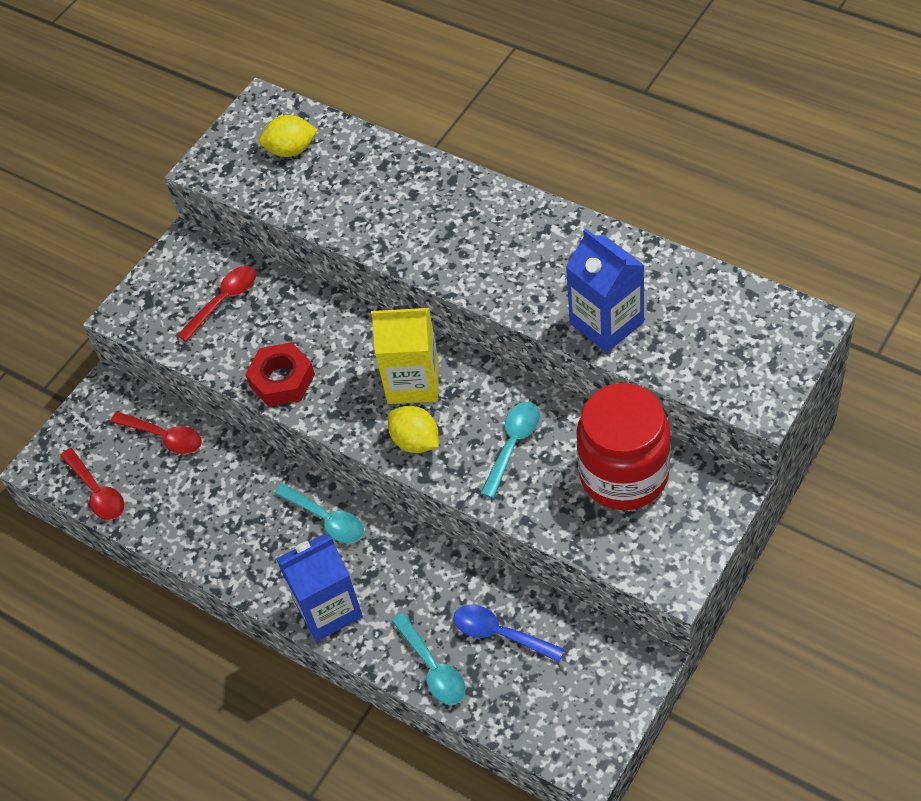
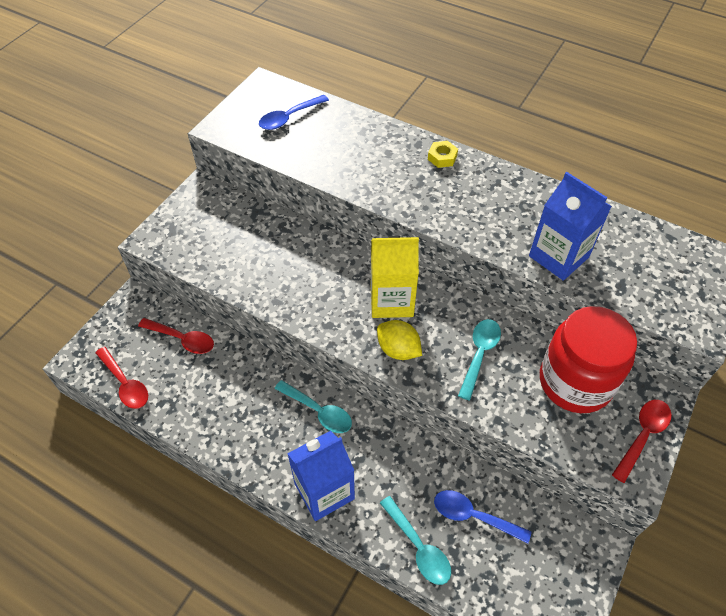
camera: 10 degrees left, 0 degrees up
red spoon [177,266,256,342] -> red spoon moved to [612,400,672,483]
red nut [245,342,315,407] -> none
yellow lemon [259,115,318,157] -> blue spoon [259,95,329,130]
none -> yellow nut [428,141,458,168]

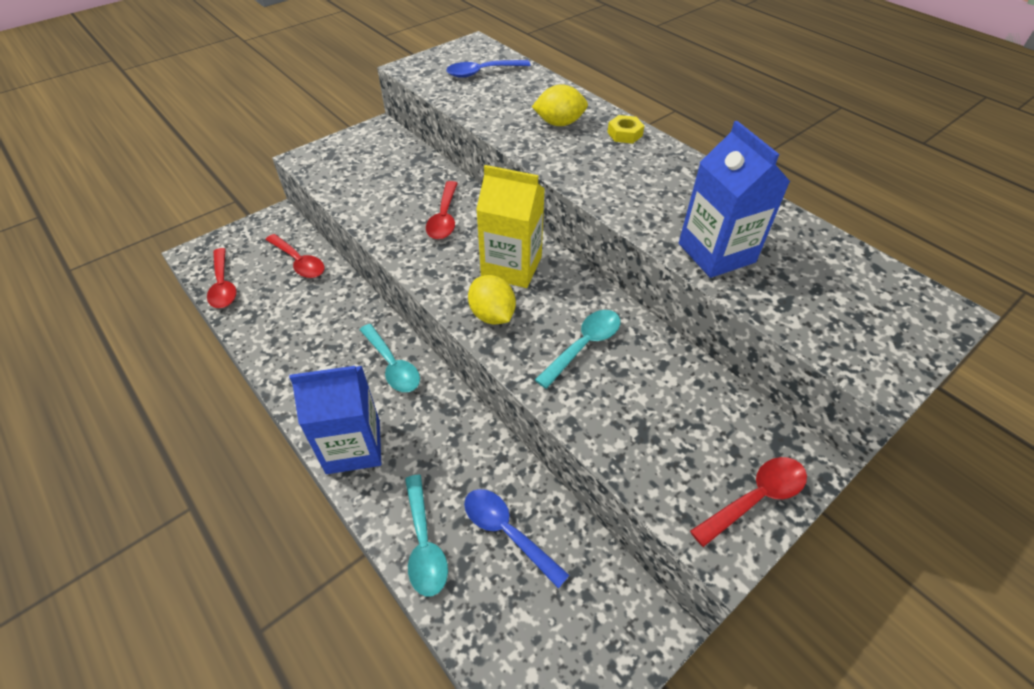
camera: 20 degrees right, 5 degrees down
red jar [540,306,637,413] -> none
none -> red spoon [426,181,458,239]
none -> yellow lemon [532,84,588,126]

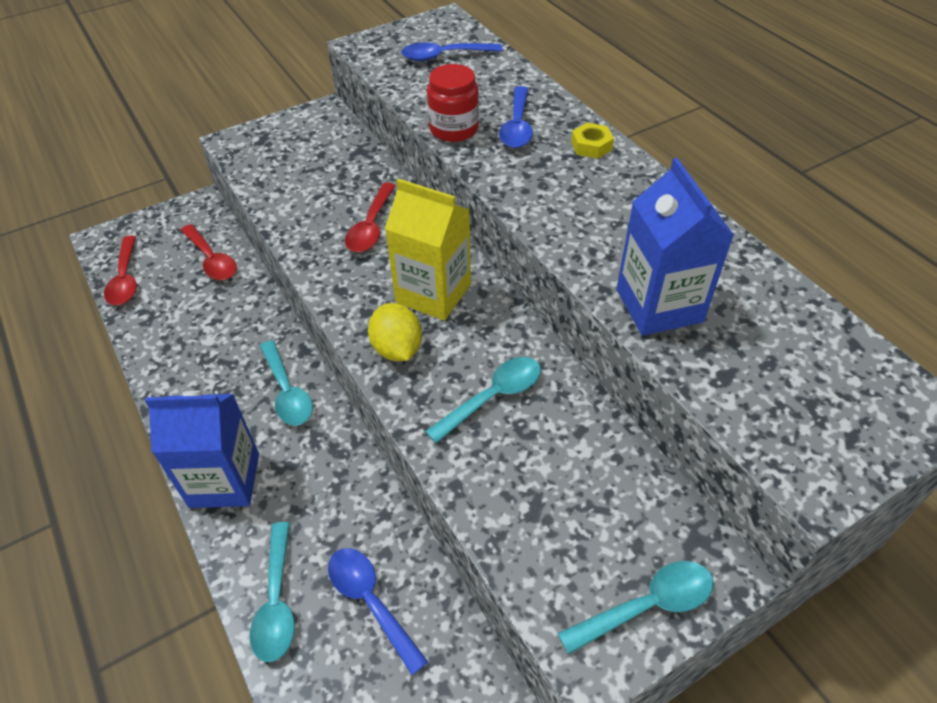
camera: 10 degrees right, 0 degrees up
yellow lemon [532,84,588,126] -> blue spoon [499,86,533,148]
red spoon [690,457,807,547] -> turquoise spoon [558,561,713,655]
none -> red jar [427,64,479,142]

